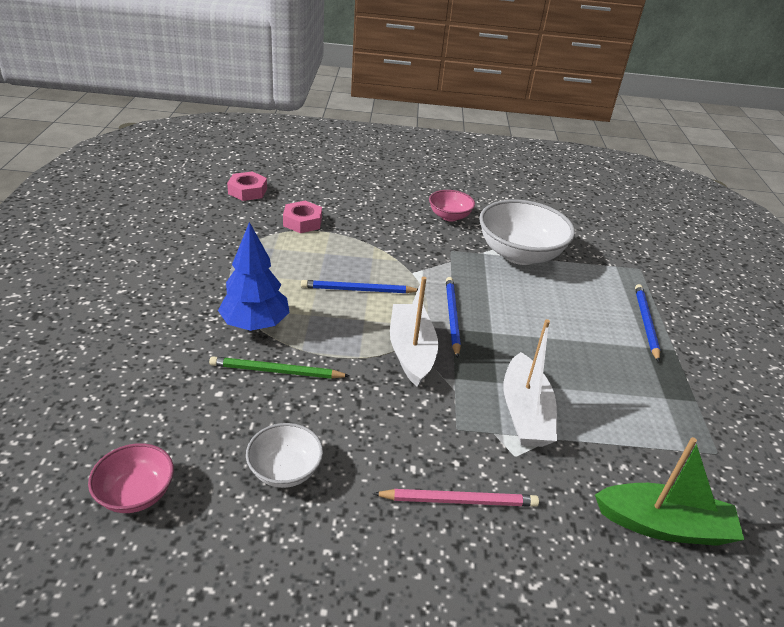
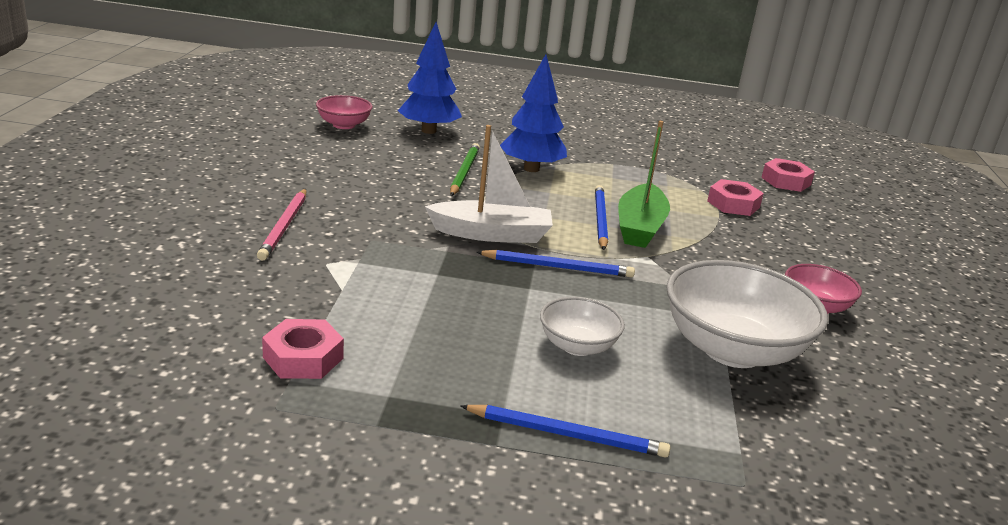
camera: 95 degrees right, 10 degrees down
white bowl [246,423,323,488] -> white bowl moved to [540,297,625,356]
white boat [504,319,557,447] -> none
green boat [595,437,744,546] -> green boat moved to [618,121,670,248]
none -> pink nut [262,319,344,379]
none -> blue tree [398,22,462,134]

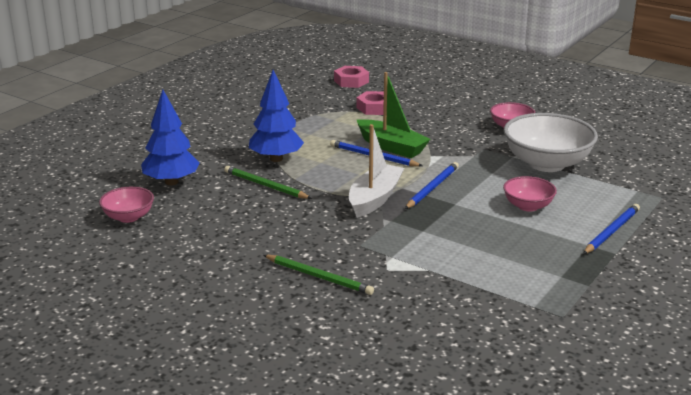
camera: 60 degrees left, 0 degrees up
pink pencil [257,189,306,260] -> green pencil [264,255,374,295]
pink nut [262,319,344,379] -> none
white bowl [540,297,625,356] -> pink bowl [503,176,557,211]

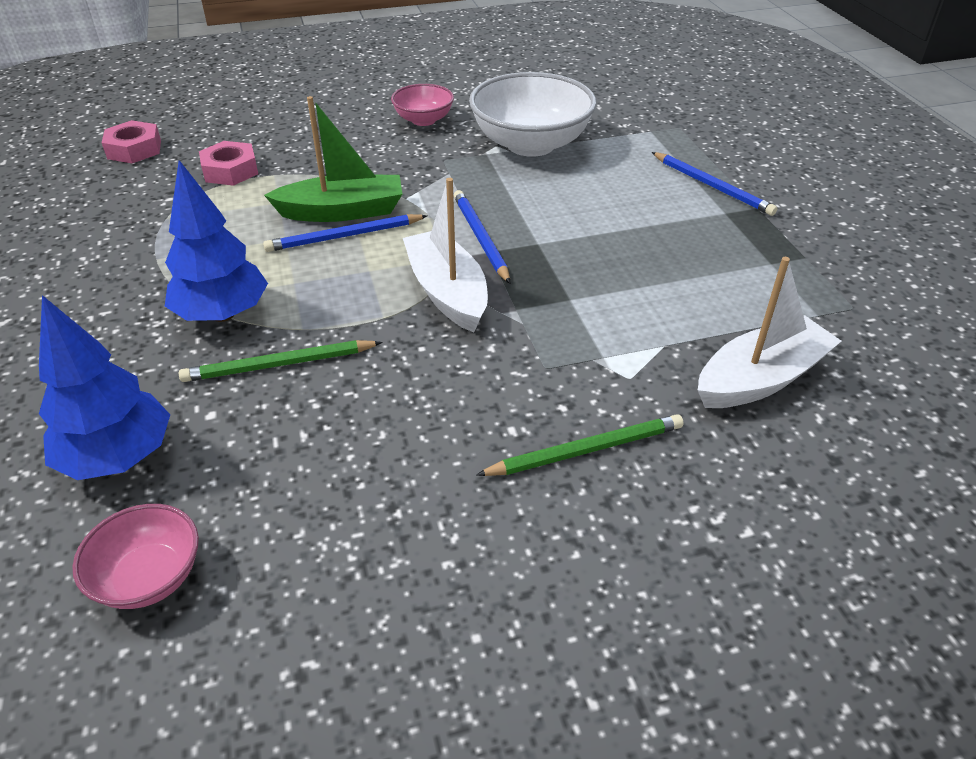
camera: 50 degrees left, 15 degrees up
pink bowl [503,176,557,211] -> none
blue pencil [583,204,640,254] -> blue pencil turned 150 degrees clockwise [652,152,777,216]
none -> white boat [698,257,841,408]

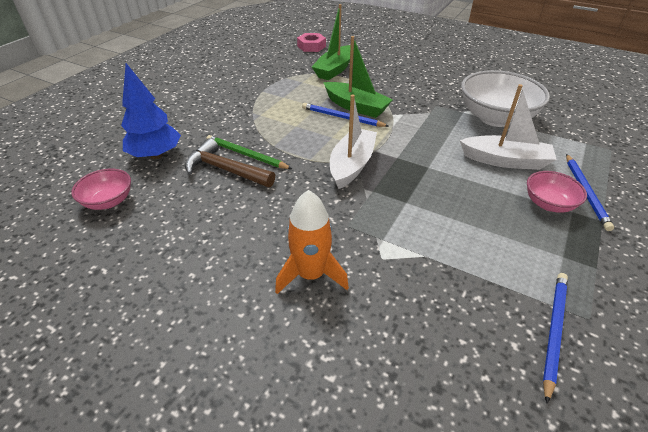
camera: 45 degrees right, 0 degrees up
blue tree [165,160,268,322] -> none
pink nut [199,141,258,186] -> green boat [312,4,354,80]
pink bowl [391,84,454,126] -> pink bowl moved to [527,171,587,213]
blue pencil [454,190,510,283] -> blue pencil moved to [543,273,568,404]
green pencil [476,414,684,476] -> orange rocket [275,190,349,294]
white boat [698,257,841,408] -> white boat moved to [460,84,557,170]
none -> brown hammer [185,138,275,187]

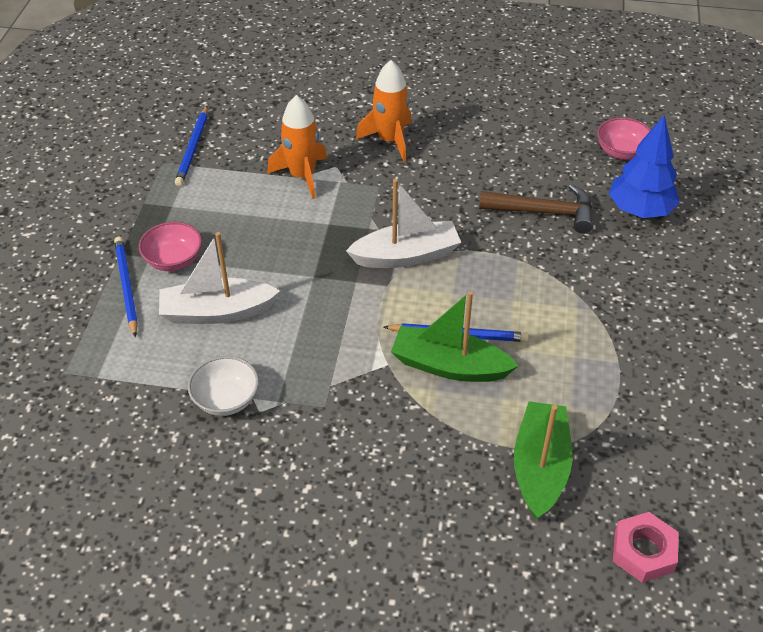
camera: 160 degrees right, 5 degrees up
green pencil [207,135,292,169] -> none
white boat [330,94,377,189] -> white boat turned 105 degrees counterclockwise [346,179,461,268]
white bowl [461,70,550,127] -> white bowl [188,356,259,416], size x0.53
none -> orange rocket [267,95,327,199]

